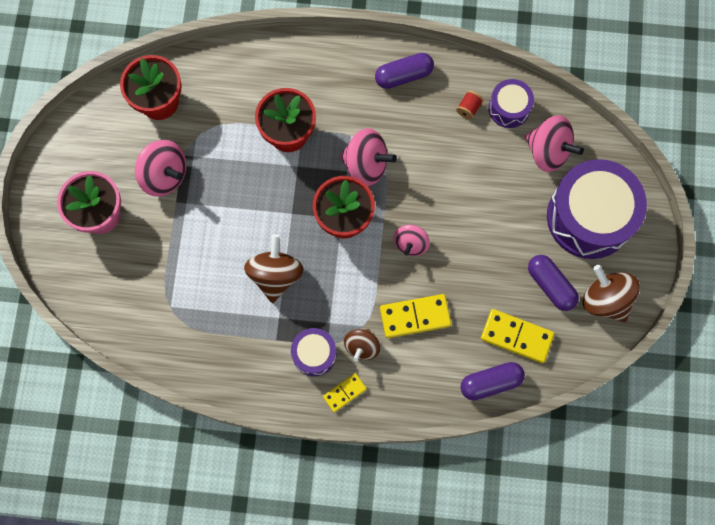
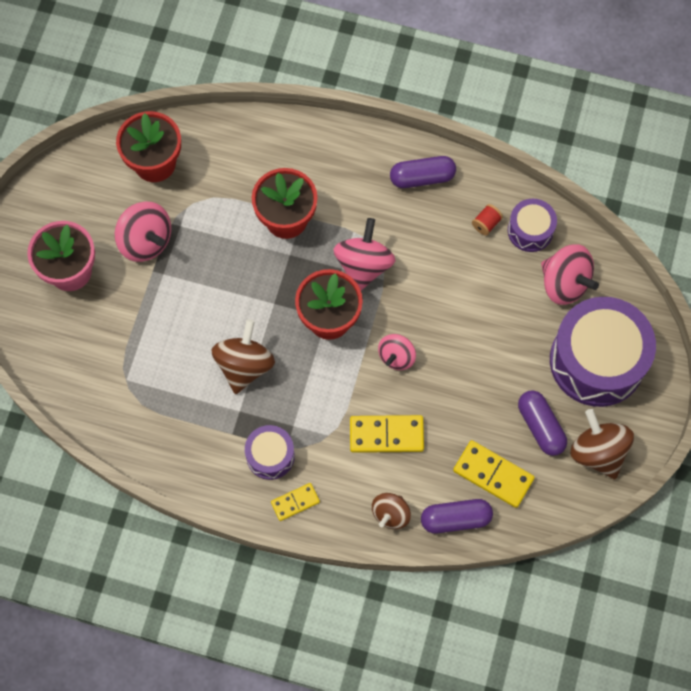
camera: 10 degrees right, 5 degrees down
pink spinning top [339,128,397,186] -> pink spinning top turned 105 degrees counterclockwise [334,218,395,291]
brown spinning top [344,329,380,362] -> brown spinning top moved to [372,493,411,529]

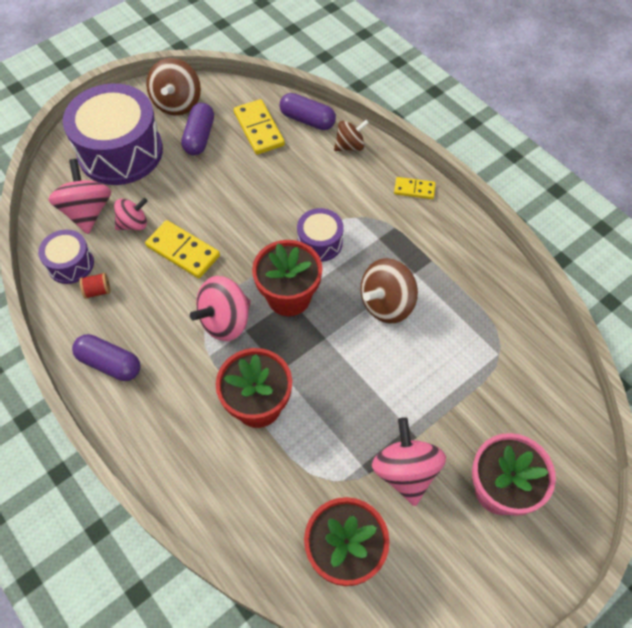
camera: 145 degrees left, 10 degrees down
purple drum [245,425,295,480] -> purple drum moved to [297,208,344,262]
yellow domino [350,415,424,453] -> yellow domino moved to [145,220,220,278]
pink spinning top [378,334,416,370] -> pink spinning top moved to [114,198,148,230]

